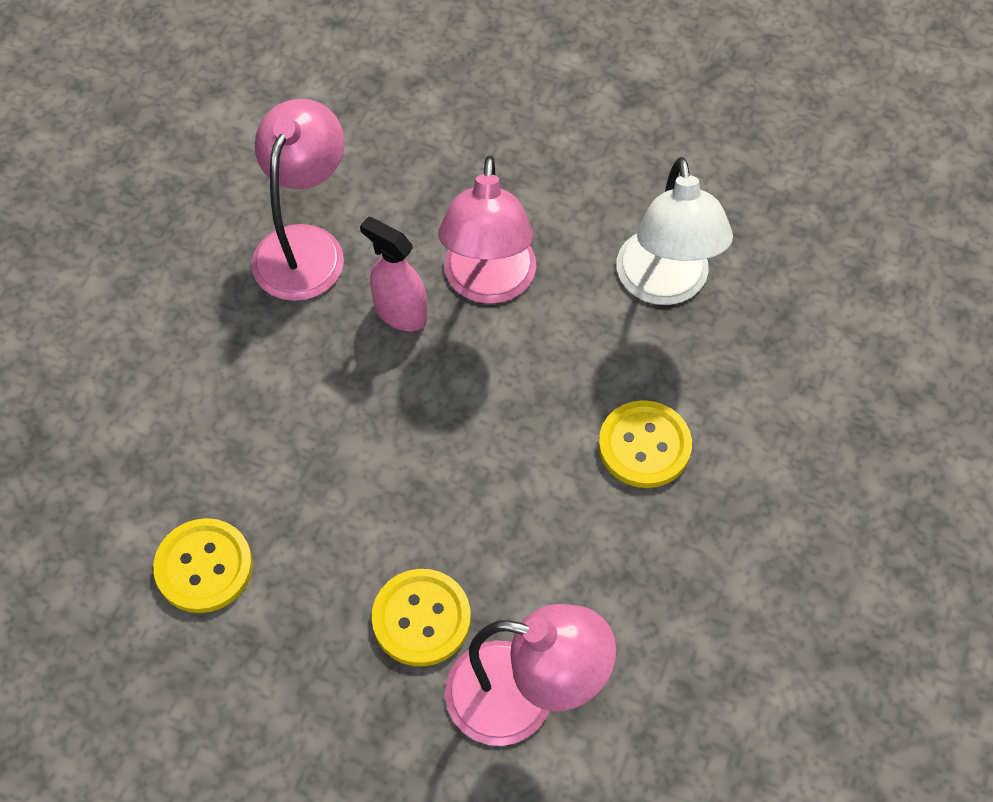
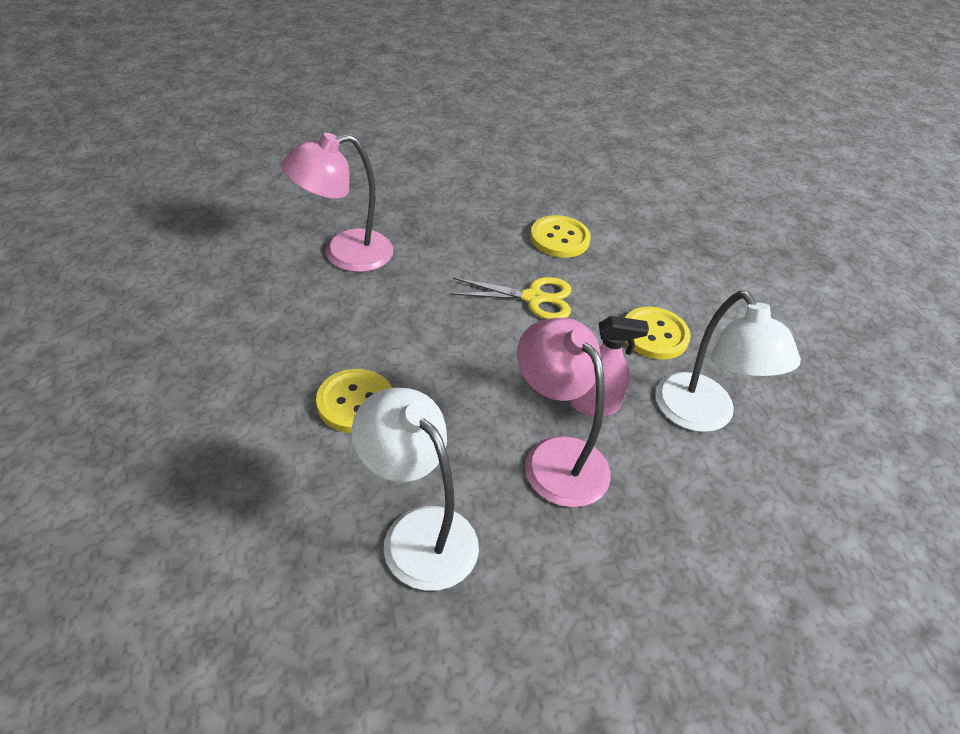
camera: 140 degrees right, 15 degrees down
pink lamp [252,99,345,301] -> white lamp [655,291,801,432]
yellow button [372,569,471,666] -> yellow button moved to [625,307,691,360]
none -> yellow scissors [450,277,571,319]

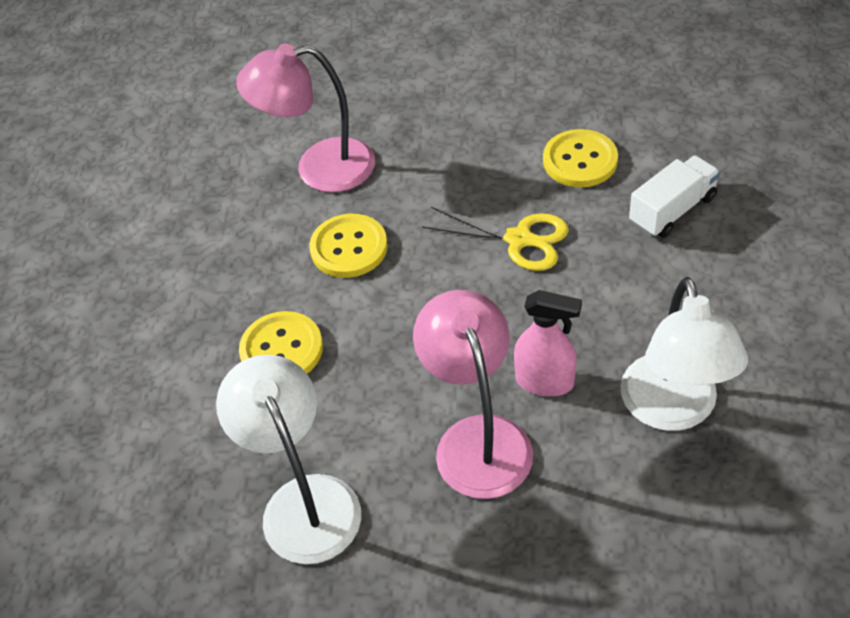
camera: 25 degrees right, 5 degrees up
yellow button [625,307,691,360] -> yellow button moved to [309,214,388,278]
none -> white truck [629,156,720,238]

